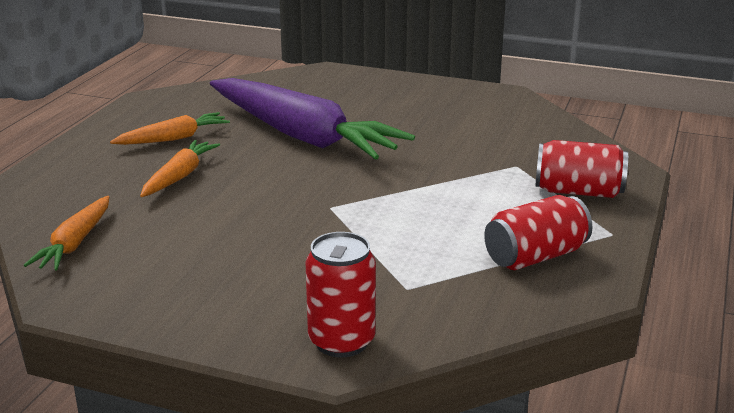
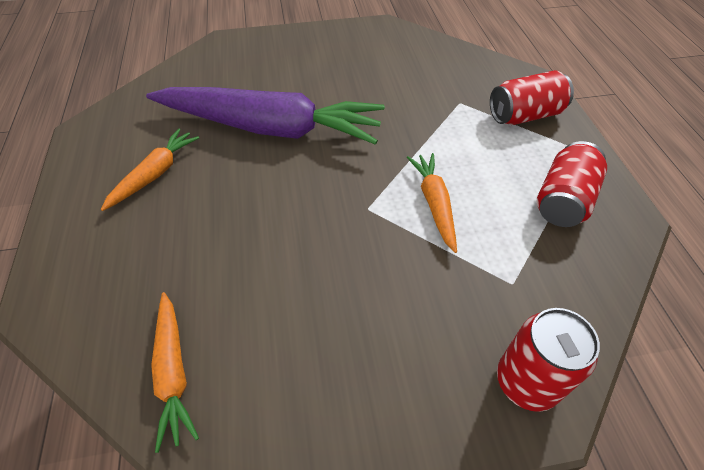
camera: 30 degrees left, 25 degrees up
orange carrot [140,140,220,197] -> orange carrot moved to [407,153,457,253]

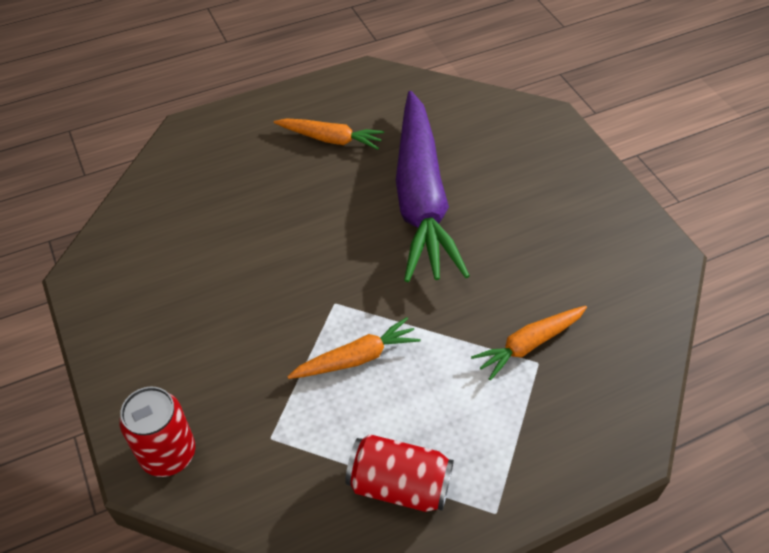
camera: 75 degrees right, 0 degrees up
orange carrot [151,292,199,453] -> orange carrot moved to [471,306,587,380]
red can [490,70,574,125] -> none

